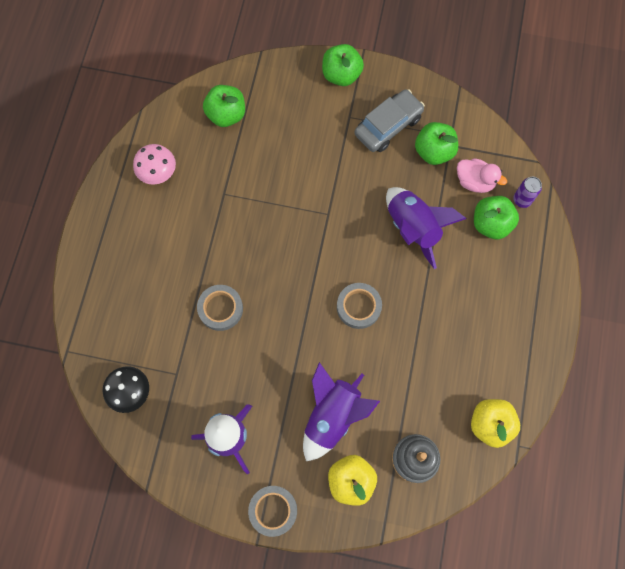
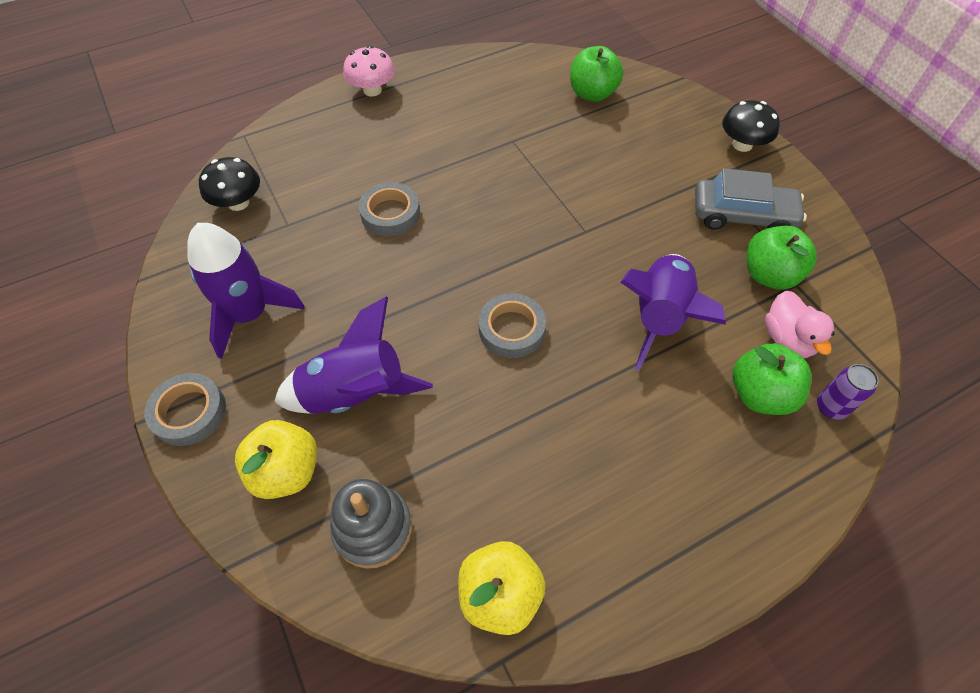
camera: 50 degrees right, 15 degrees down
pink mushroom [133,144,176,185] -> pink mushroom moved to [343,46,395,97]
green apple [322,44,364,86] -> black mushroom [722,100,780,152]

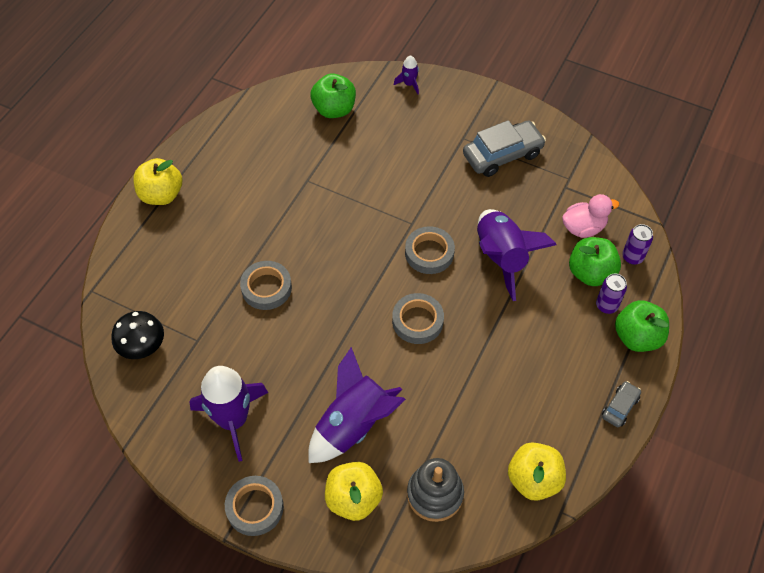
camera: 35 degrees left, 0 degrees up
pink mushroom [343,46,395,97] -> yellow apple [133,158,182,205]
black mushroom [722,100,780,152] -> none
green apple [747,226,817,290] -> green apple moved to [615,300,669,352]
pink duck [765,291,835,358] -> pink duck turned 60 degrees counterclockwise [562,194,619,238]
none -> purple rocket [394,56,419,94]
none -> grey tape [405,226,455,274]
none -> purple can [596,274,627,314]
none -> grey car [602,381,641,427]

